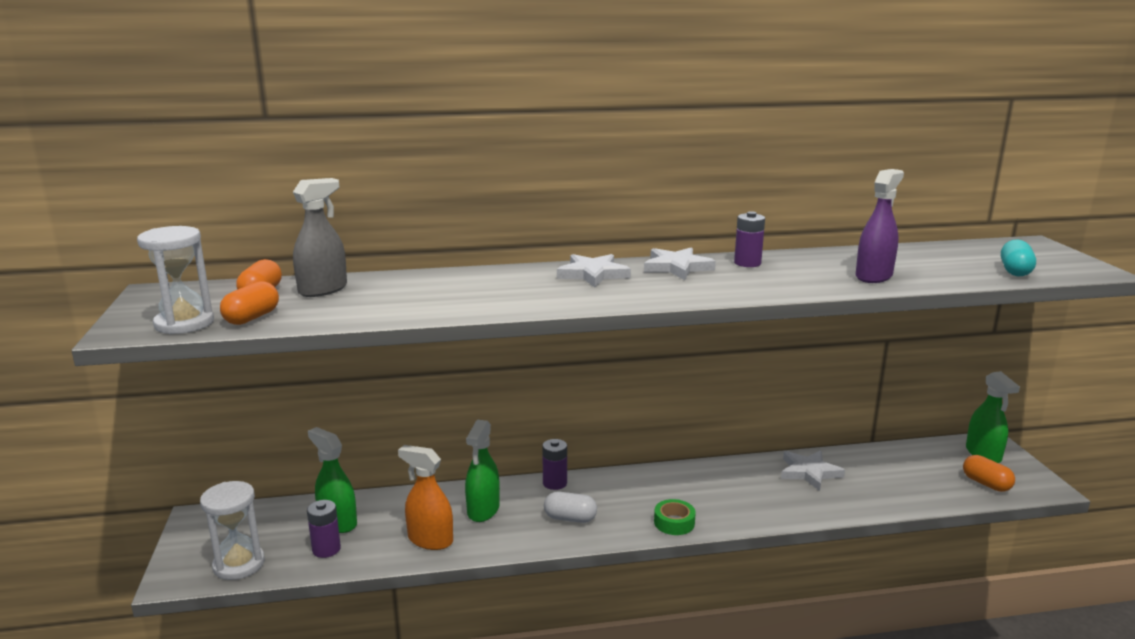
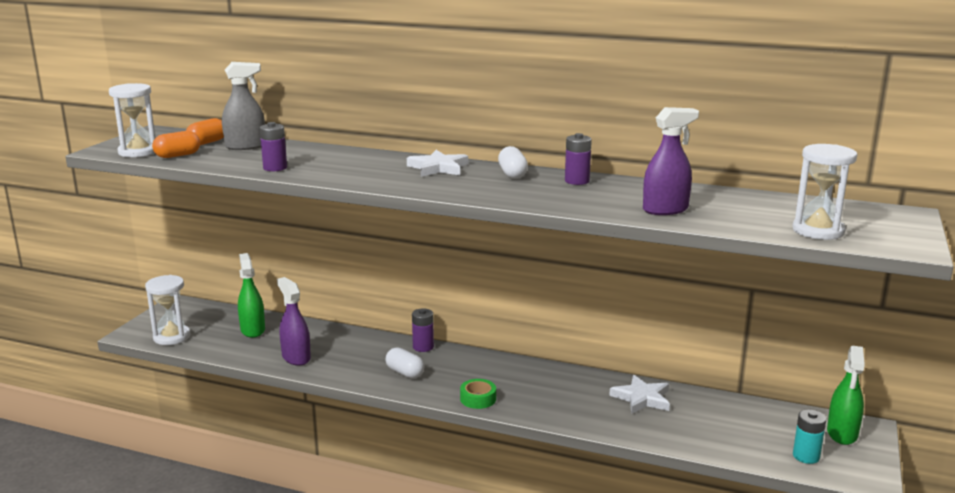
camera: 30 degrees right, 0 degrees up
purple battery [307,500,341,558] -> purple battery moved to [260,122,287,171]
orange spray bottle [398,445,453,550] -> purple spray bottle [277,277,311,366]
green spray bottle [465,420,500,522] -> none
white star [644,247,716,280] -> white capsule [498,146,528,179]
orange capsule [963,455,1015,492] -> turquoise battery [793,410,826,464]
turquoise capsule [1001,240,1036,276] -> white hourglass [792,144,857,240]

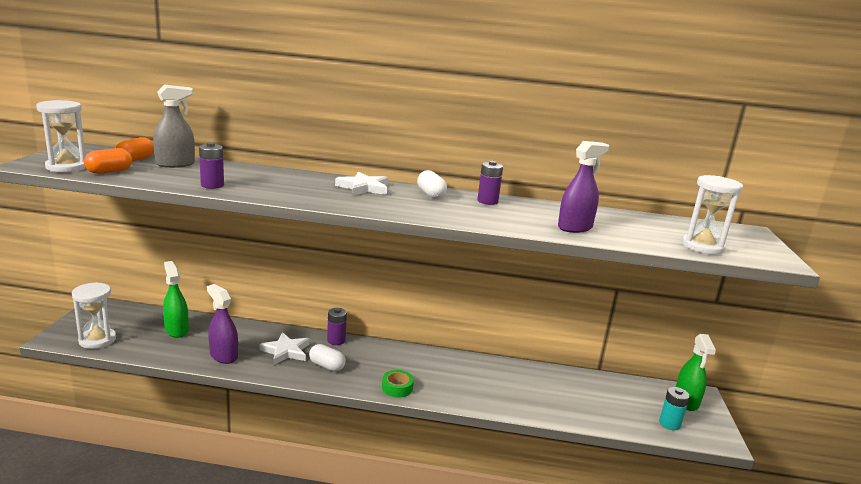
camera: 15 degrees left, 0 degrees up
white star [609,375,670,414] -> white star moved to [259,332,310,365]

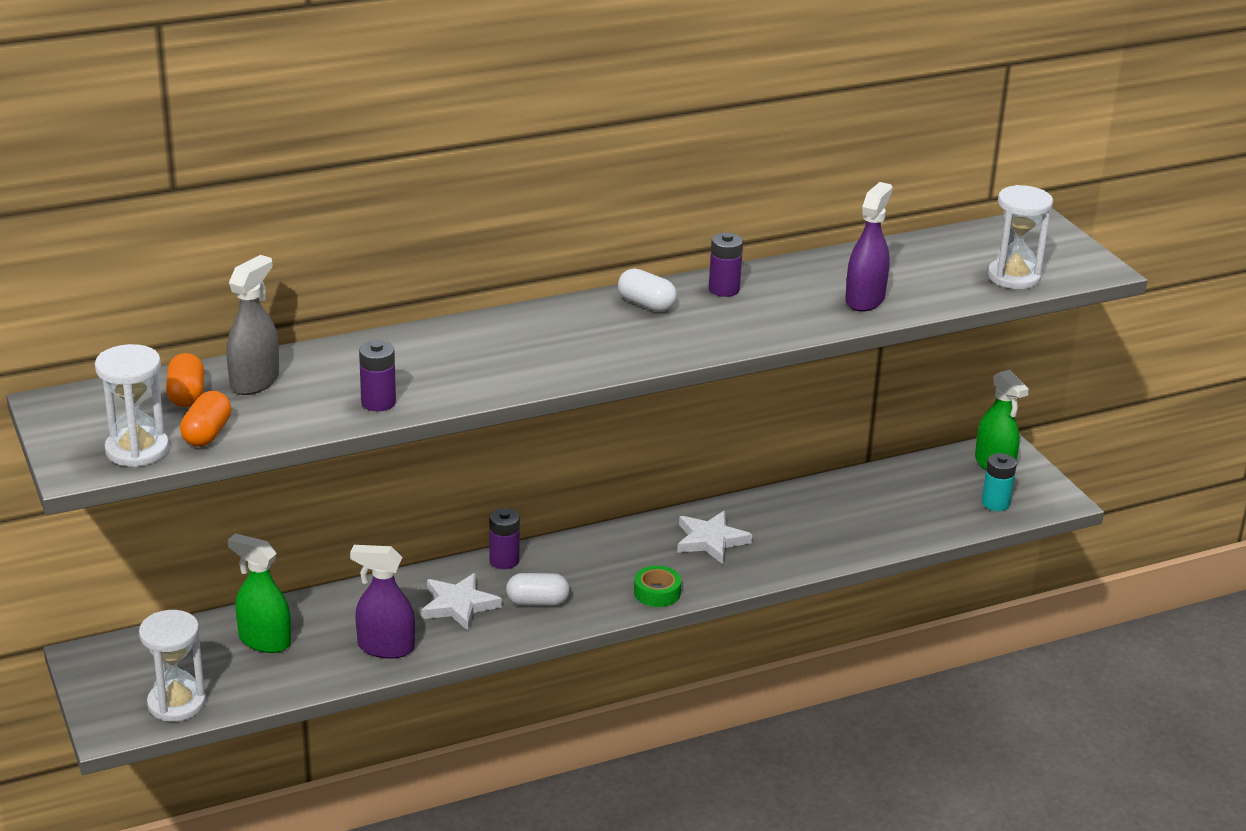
camera: 30 degrees left, 10 degrees up
white star [335,171,388,196] -> white star moved to [677,511,752,564]

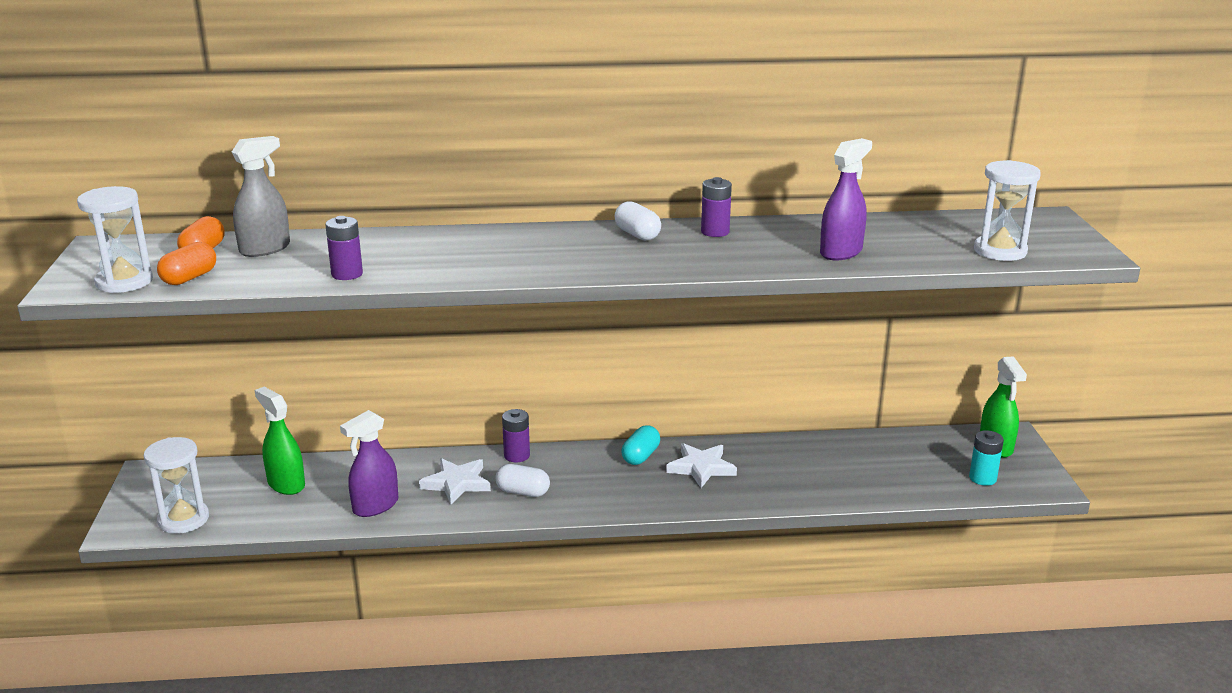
camera: 20 degrees right, 5 degrees down
purple spray bottle [350,545,415,659] -> purple spray bottle turned 75 degrees counterclockwise [340,410,398,517]
green tape [634,565,681,607] -> none
none -> turquoise capsule [622,425,660,465]

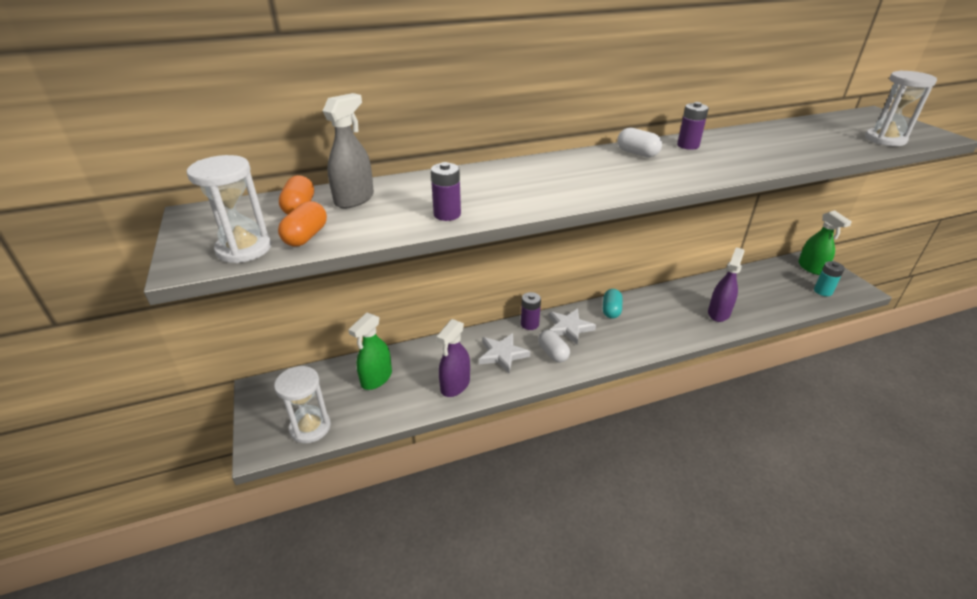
camera: 15 degrees left, 10 degrees up
green spray bottle [254,387,305,495] -> green spray bottle turned 90 degrees counterclockwise [348,313,392,390]
white capsule [495,464,550,497] -> white capsule turned 60 degrees clockwise [538,330,570,362]
white star [666,443,737,488] -> white star moved to [549,308,596,344]
purple spray bottle [820,138,872,260] -> purple spray bottle moved to [708,247,744,322]

